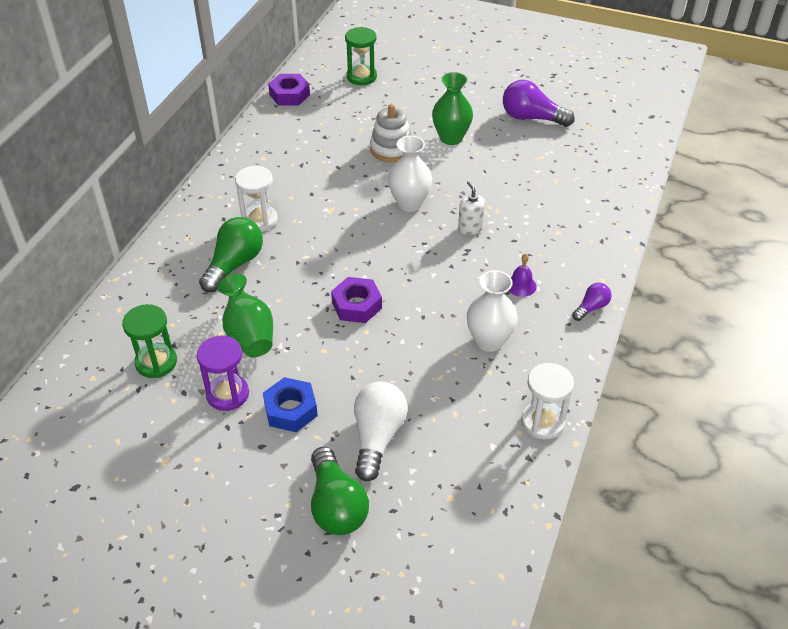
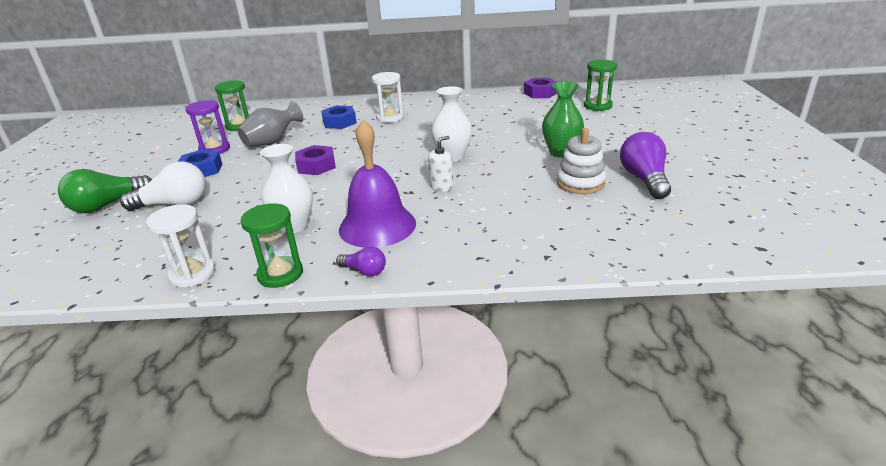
camera: 70 degrees right, 15 degrees down
green light bulb [199,217,263,292] -> blue nut [321,106,357,129]
green vase [217,274,273,357] -> grey vase [237,101,304,147]
white stacking toy [370,104,411,162] -> white stacking toy moved to [557,128,606,194]
purple bell [508,254,537,297] -> purple bell [339,120,416,248], size x2.42
none -> green hourglass [241,203,303,288]

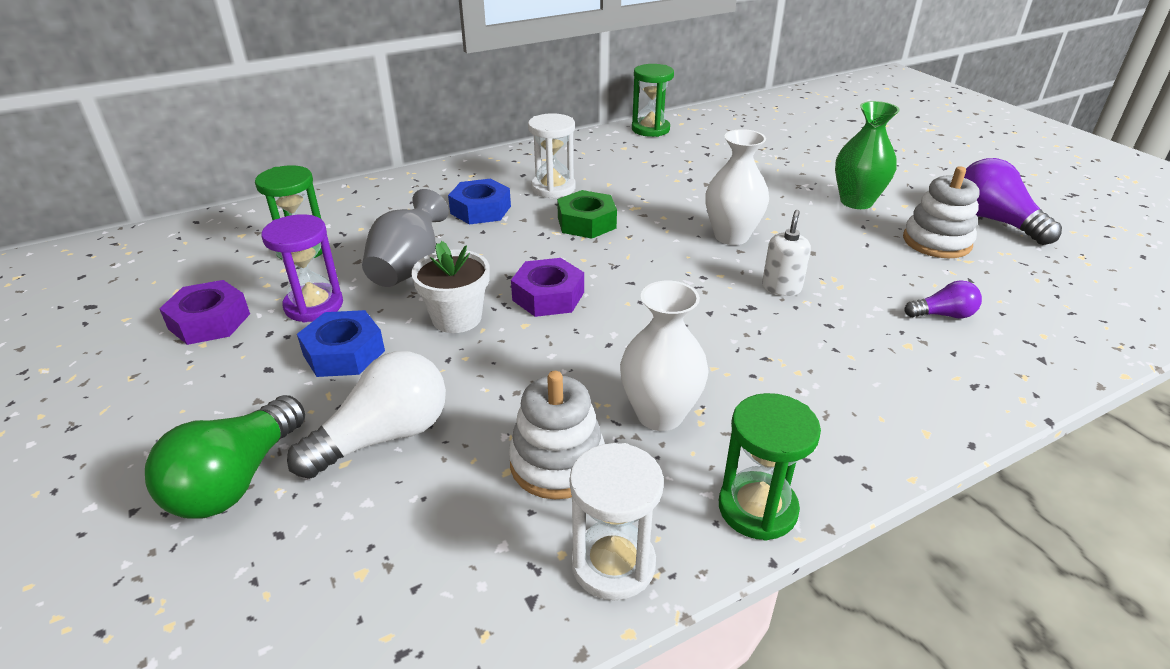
camera: 30 degrees left, 5 degrees up
purple light bulb [336,247,386,276] -> purple light bulb moved to [904,280,982,319]
purple bell [339,120,416,248] -> none
purple nut [524,78,557,98] -> purple nut moved to [159,280,250,345]
green hourglass [584,60,617,111] -> green hourglass moved to [632,64,674,137]
none -> white flower pot [411,241,489,333]
none -> white stacking toy [509,371,605,499]
none -> green nut [557,190,617,239]

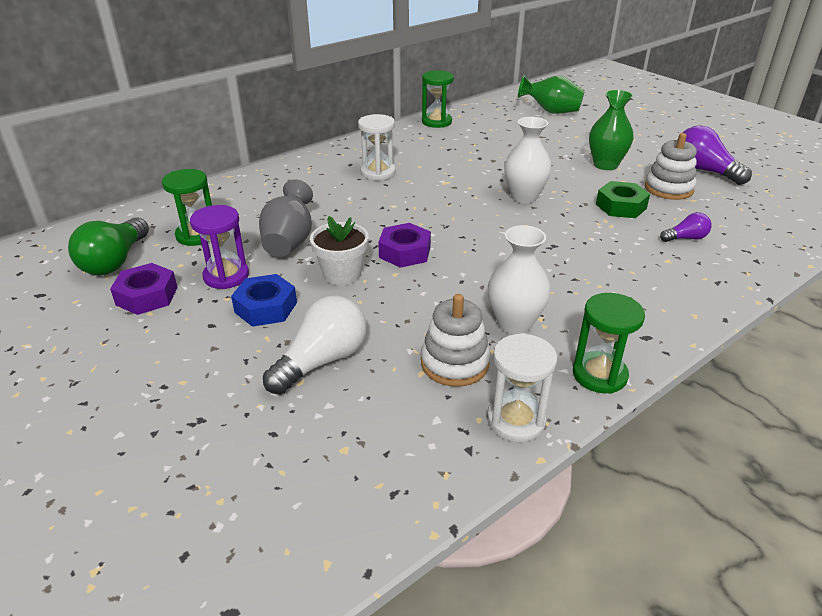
camera: 10 degrees left, 0 degrees up
green light bulb [145,395,305,519] -> green light bulb moved to [68,217,149,275]
blue nut [448,179,511,225] -> none
green nut [557,190,617,239] -> green nut moved to [596,181,650,218]
white soap dispenser [762,210,811,296] -> none
none -> green vase [518,75,585,114]

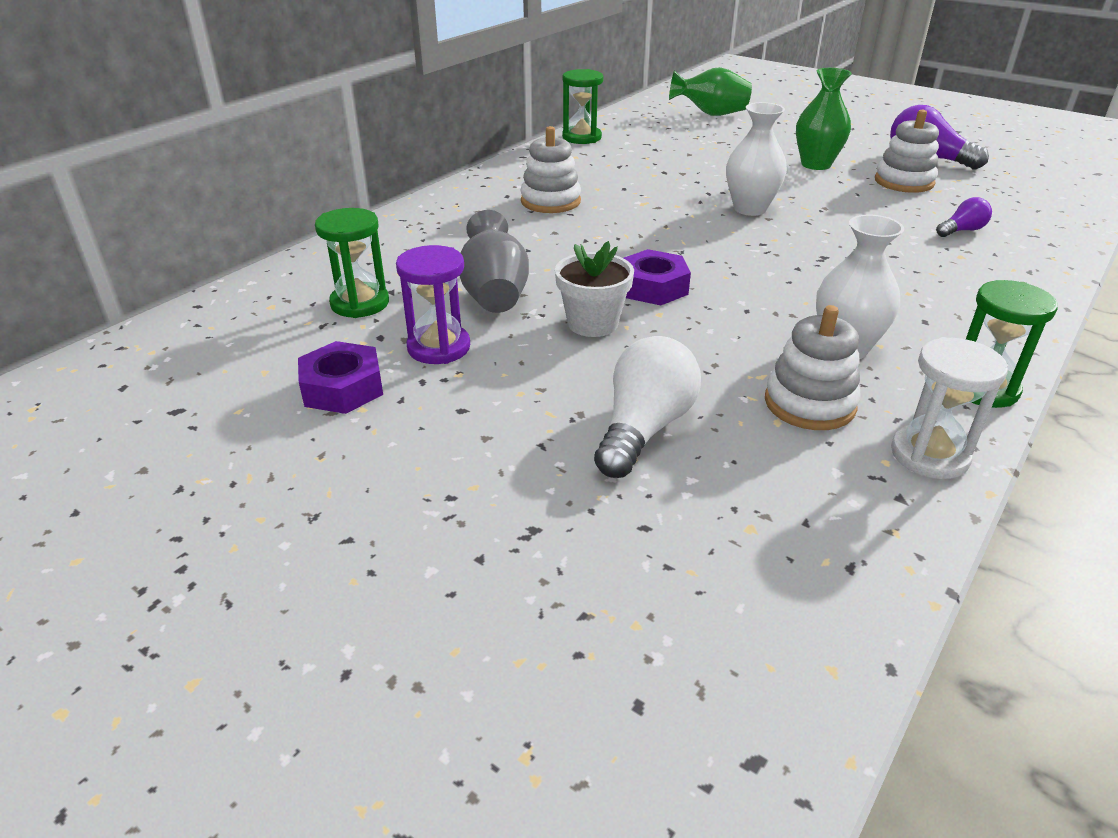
camera: 15 degrees left, 0 degrees up
green light bulb [68,217,149,275] -> none
blue nut [231,274,297,327] -> none
white hourglass [358,114,396,181] -> white stacking toy [520,126,581,213]
green nut [596,181,650,218] -> none

